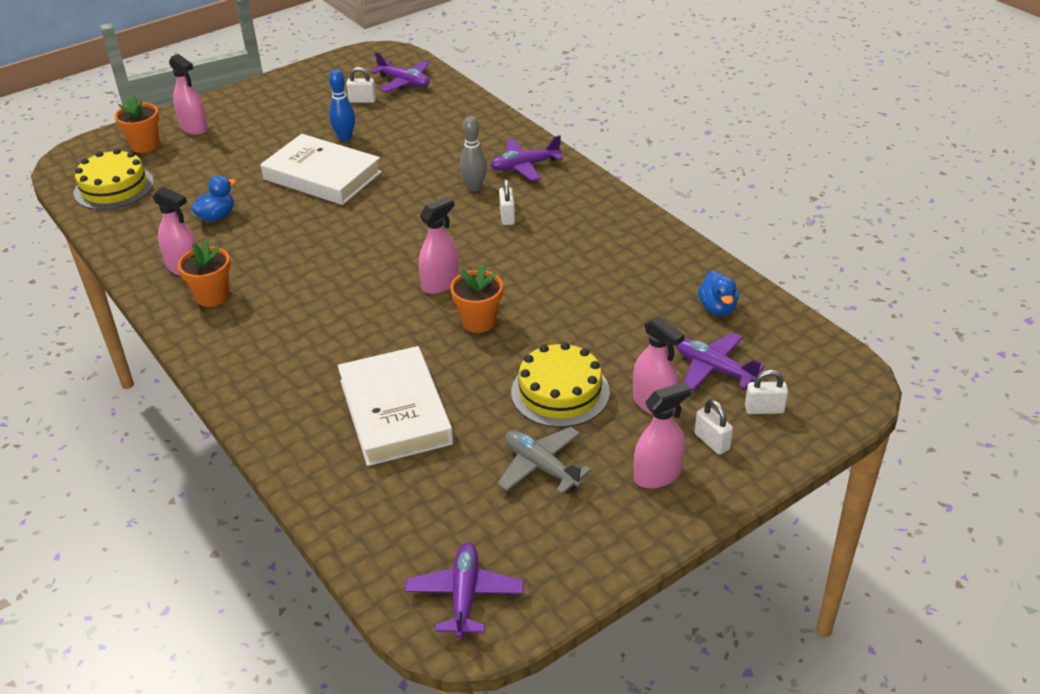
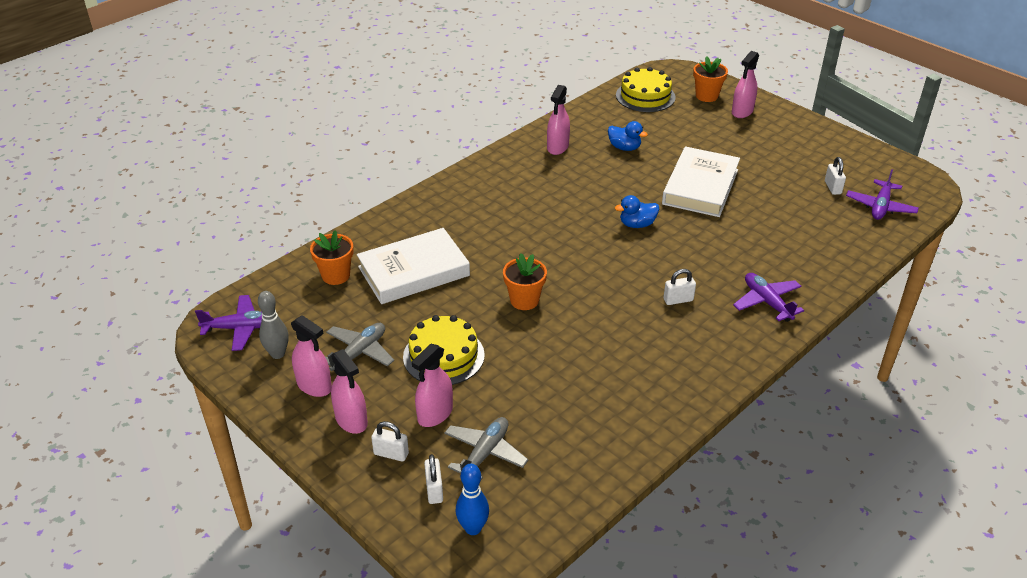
camera: 80 degrees right, 0 degrees up
orange flower pot [178,240,231,307] -> orange flower pot moved to [310,230,354,285]
blue bowling pin [329,69,355,141] -> blue bowling pin moved to [456,464,489,535]
pink spray bottle [419,196,459,294] -> pink spray bottle moved to [291,315,332,397]
grey bowling pin [460,116,487,191] -> grey bowling pin moved to [258,291,289,359]
purple plane [676,332,764,391] -> grey plane [444,417,528,480]
white padlock [694,399,733,455] -> white padlock turned 60 degrees clockwise [371,421,409,462]
blue duck [698,270,739,316] -> blue duck moved to [615,195,659,228]

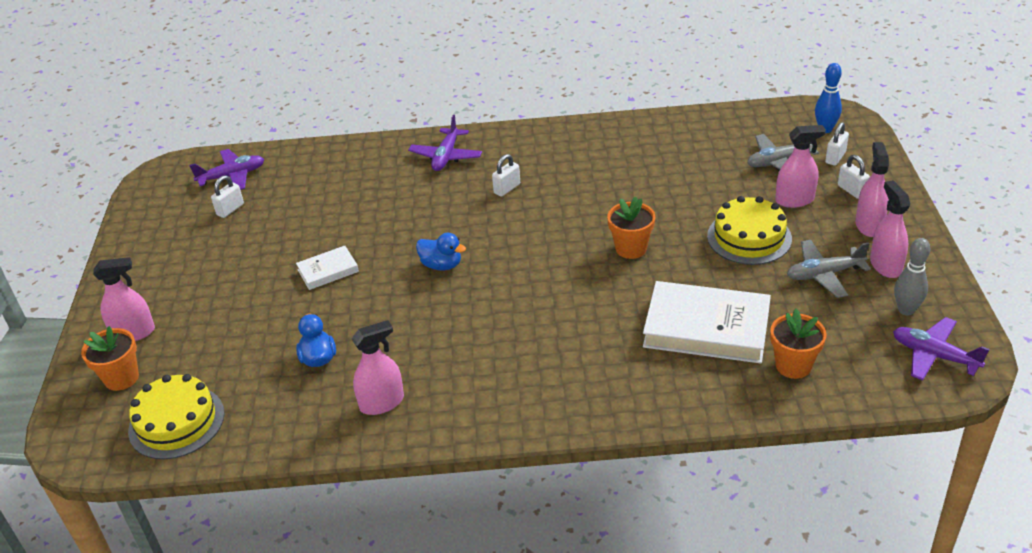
camera: 135 degrees left, 0 degrees up
white book [662,147,740,217] -> white book [296,246,359,290], size x0.50
white padlock [663,269,696,305] -> white padlock turned 75 degrees counterclockwise [492,154,520,197]

